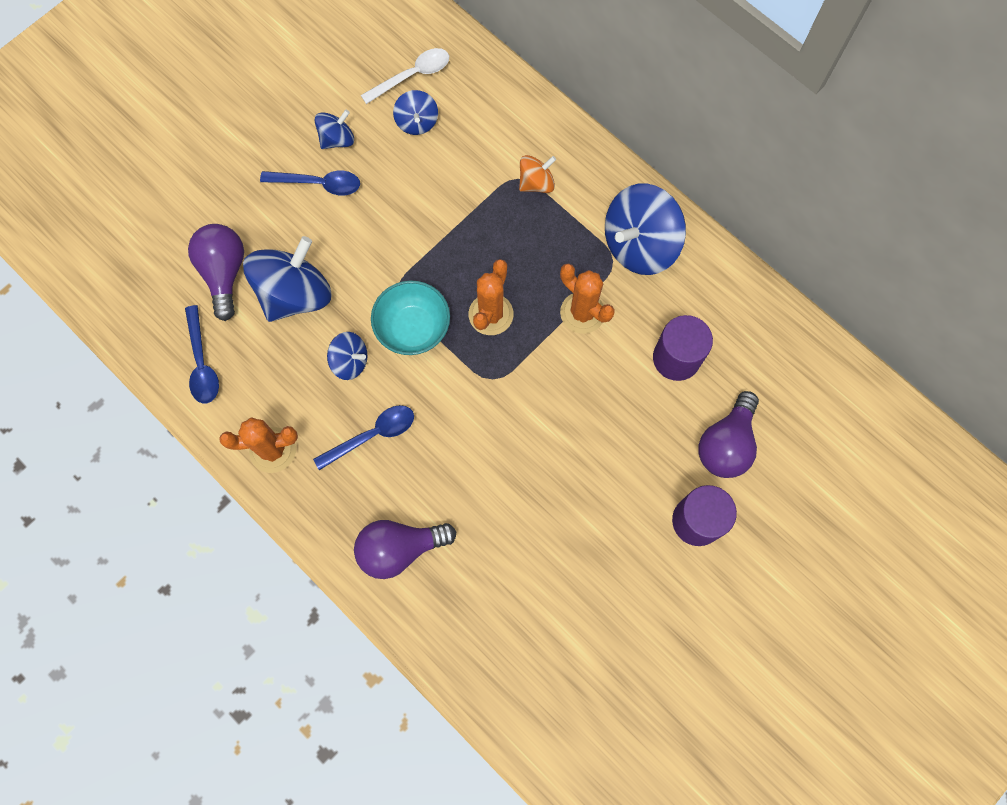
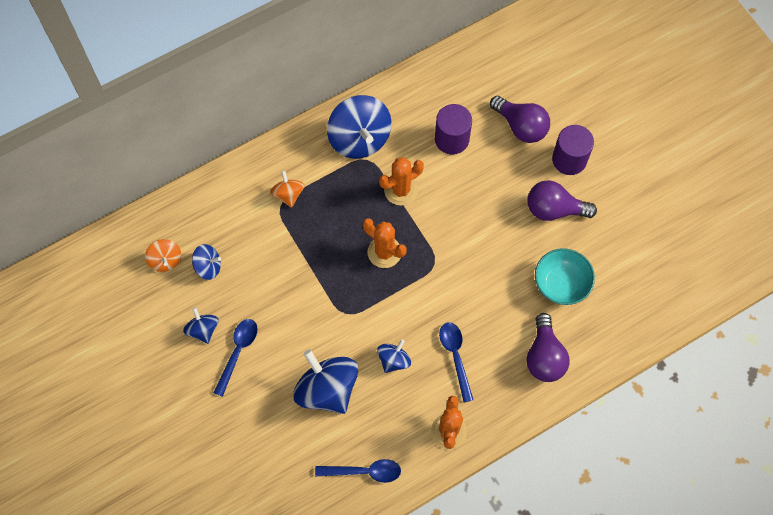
camera: 75 degrees left, 5 degrees down
purple light bulb [188,224,244,321] -> purple light bulb moved to [527,180,597,221]
white spoon [361,48,449,104] -> orange spinning top [145,239,181,272]
turquoise bowl [371,280,450,355] -> turquoise bowl moved to [535,248,595,305]

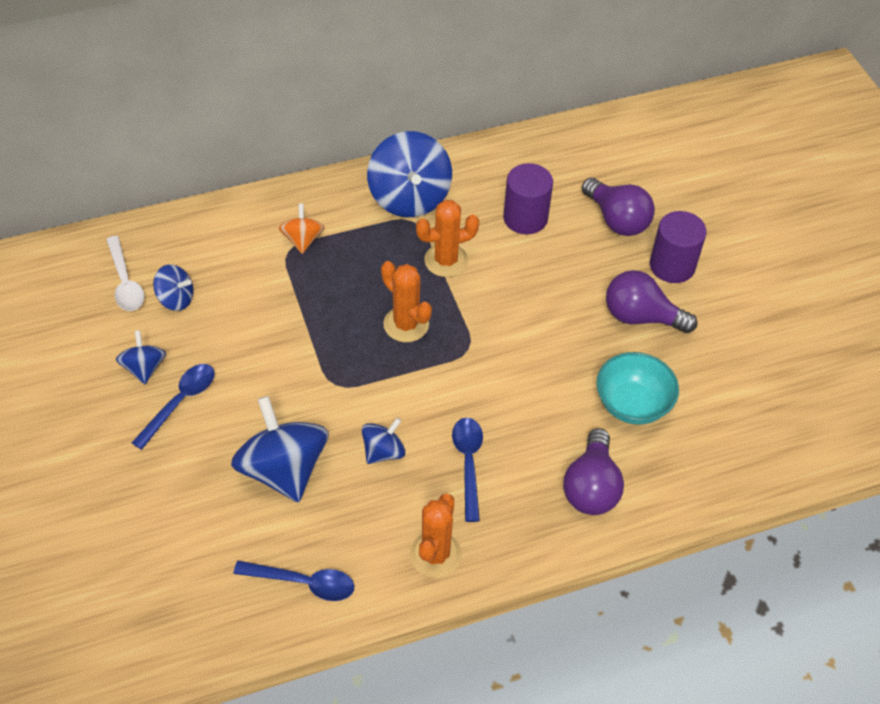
camera: 10 degrees right, 15 degrees down
orange spinning top [145,239,181,272] -> white spoon [106,236,145,311]

